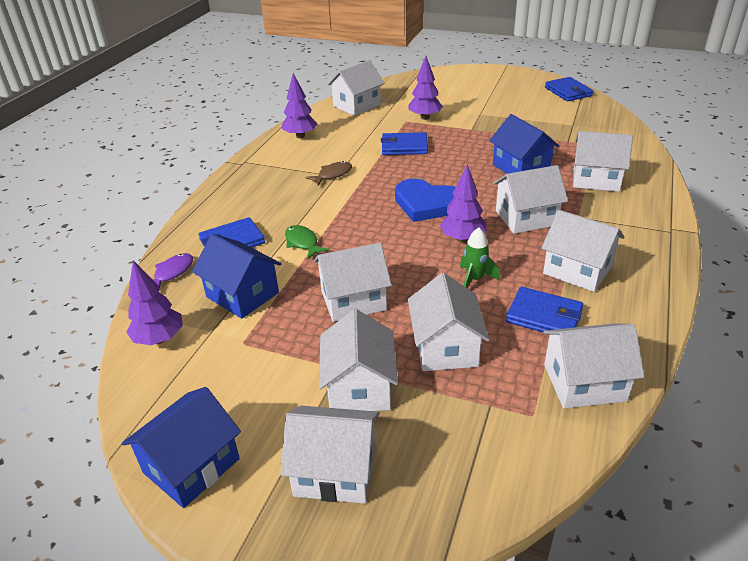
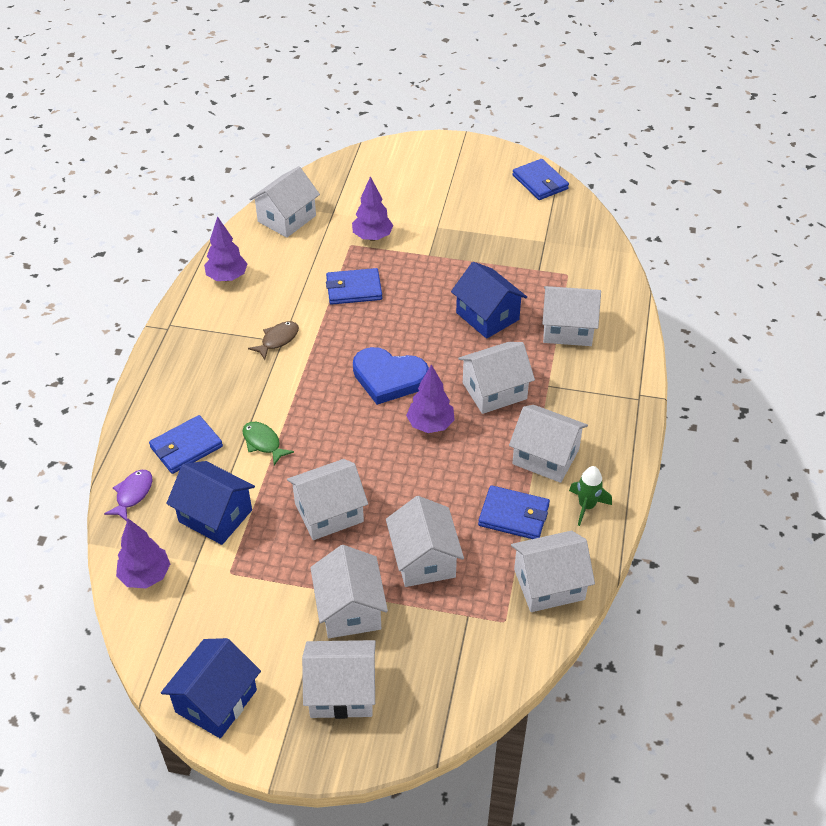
camera: 10 degrees left, 10 degrees up
green rocket [460,227,500,288] -> green rocket moved to [569,466,612,526]

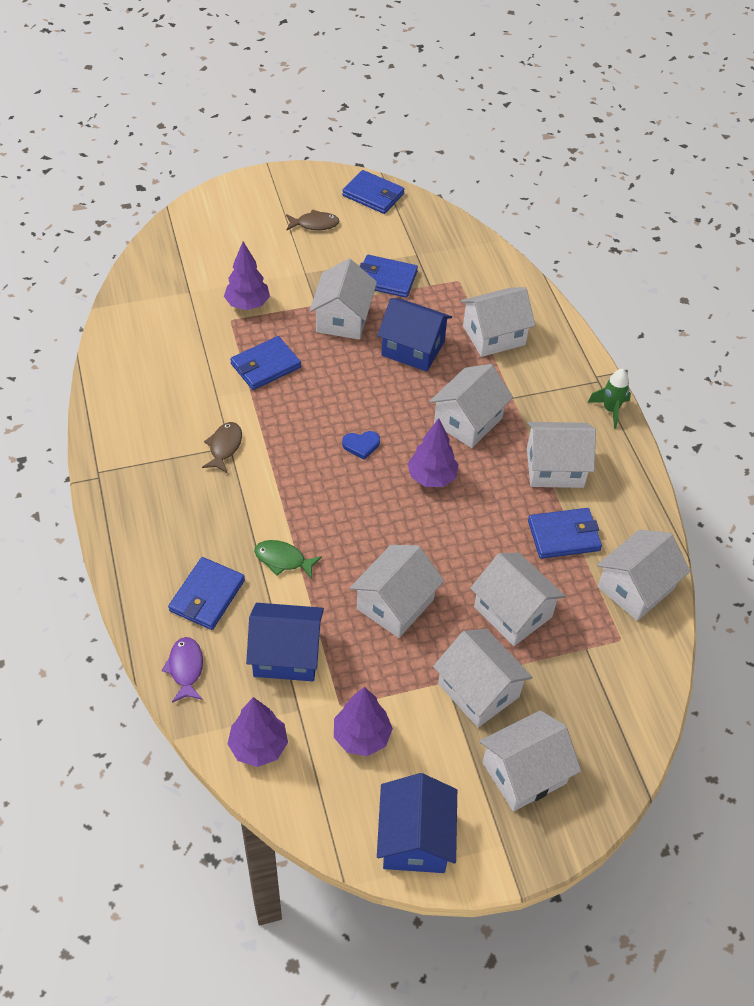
camera: 30 degrees left, 5 degrees up
purple tree [204,216,247,281] -> purple tree moved to [334,687,393,756]
white house [249,166,320,238] -> white house moved to [310,259,377,340]
blue heart [353,347,429,405] -> blue heart [342,431,380,460], size x0.46
green rocket [569,466,612,526] -> green rocket moved to [588,369,631,429]
none -> brown fish [286,209,340,231]
none -> blue wallet [360,255,418,298]

